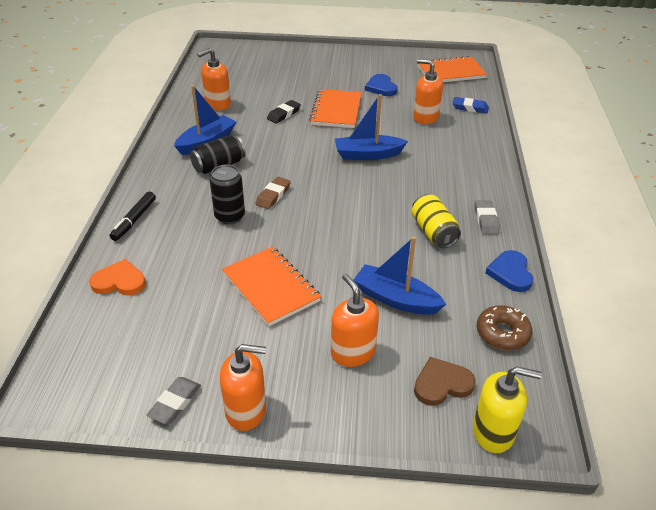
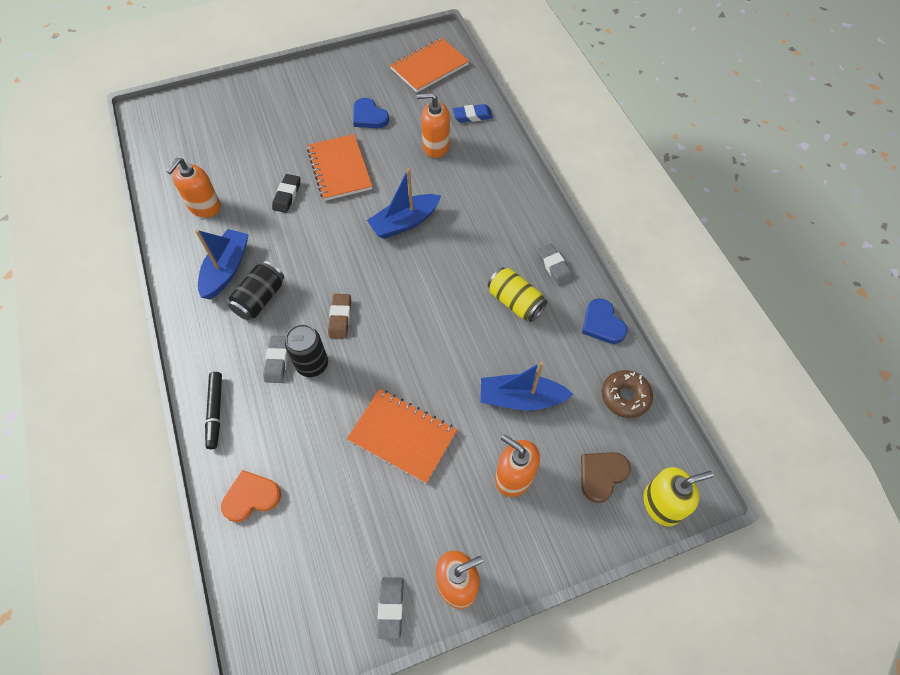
camera: 25 degrees left, 20 degrees up
none -> grey eraser [263,336,288,383]

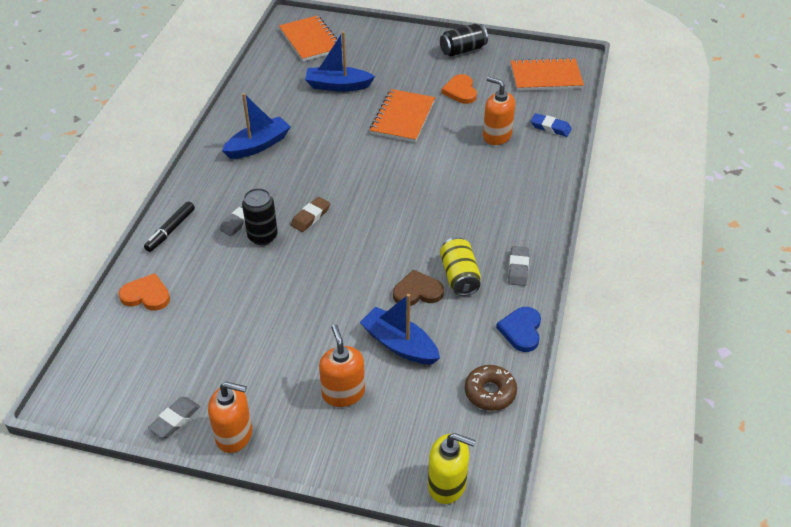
camera: 35 degrees right, 15 degrees down
orange soap dispenser [166,158,221,218] -> none
black can [228,261,284,320] -> black can moved to [440,24,488,57]
black eraser [272,174,300,213] -> none
orange notebook [347,389,457,484] -> orange notebook moved to [279,15,343,61]
blue heart [353,98,389,128] -> orange heart [441,74,477,104]
blue boat [367,168,441,239] -> blue boat moved to [305,31,375,92]
brown heart [581,452,631,503] -> brown heart moved to [393,269,444,306]

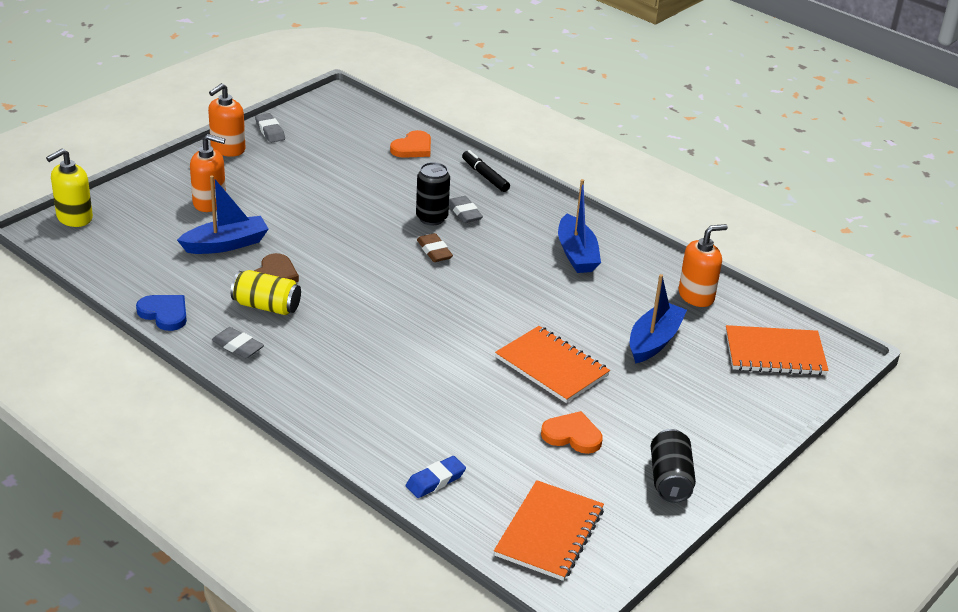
camera: 115 degrees right, 10 degrees down
brown donut [465,365,517,411] -> none
orange soap dispenser [483,77,515,145] -> orange soap dispenser moved to [678,224,728,307]

